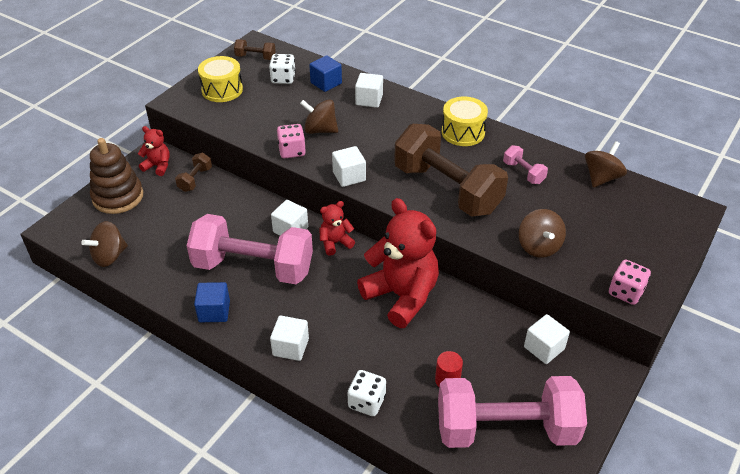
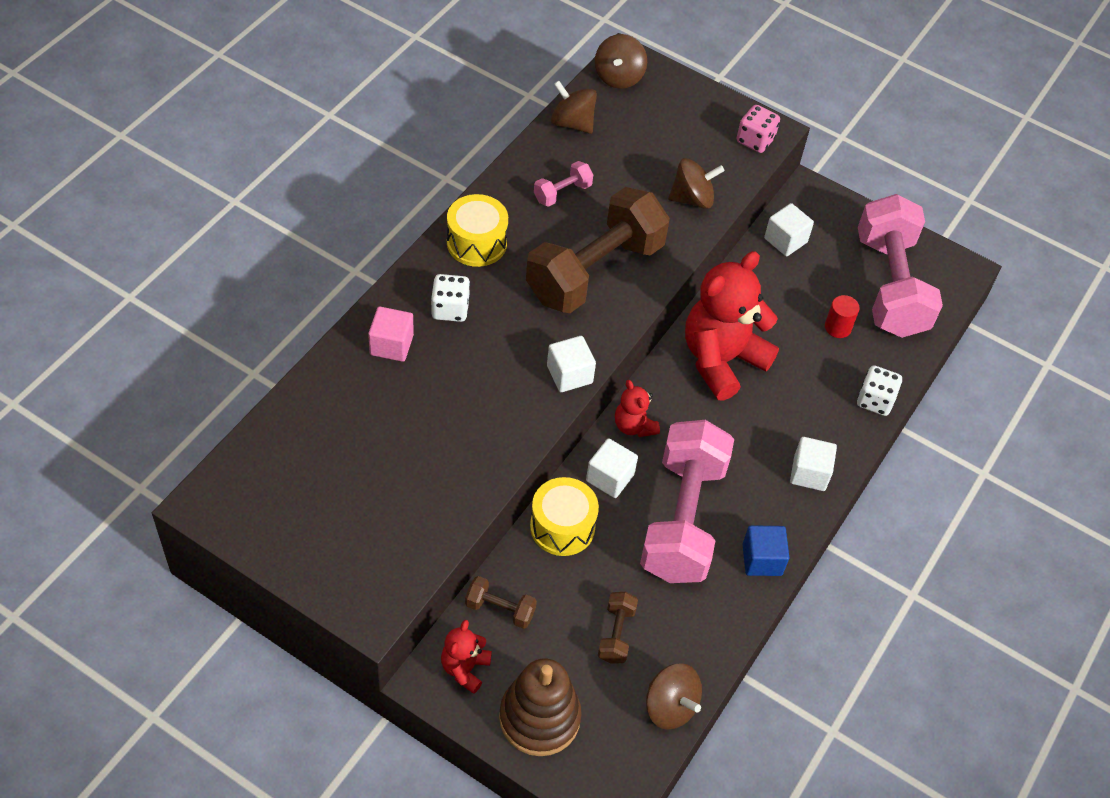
camera: 95 degrees left, 10 degrees up
yellow drum [198,56,243,102] -> yellow drum moved to [530,477,599,556]
brown dumbbell [234,39,276,60] -> brown dumbbell moved to [598,592,638,664]
white dice [269,54,296,84] -> white dice moved to [431,274,470,322]
pink dice [277,124,306,158] -> none
brown spinning top [300,99,338,134] -> brown spinning top moved to [595,34,647,89]
blue cube [309,55,342,92] -> none
white cube [355,73,383,108] -> pink cube [368,307,414,362]

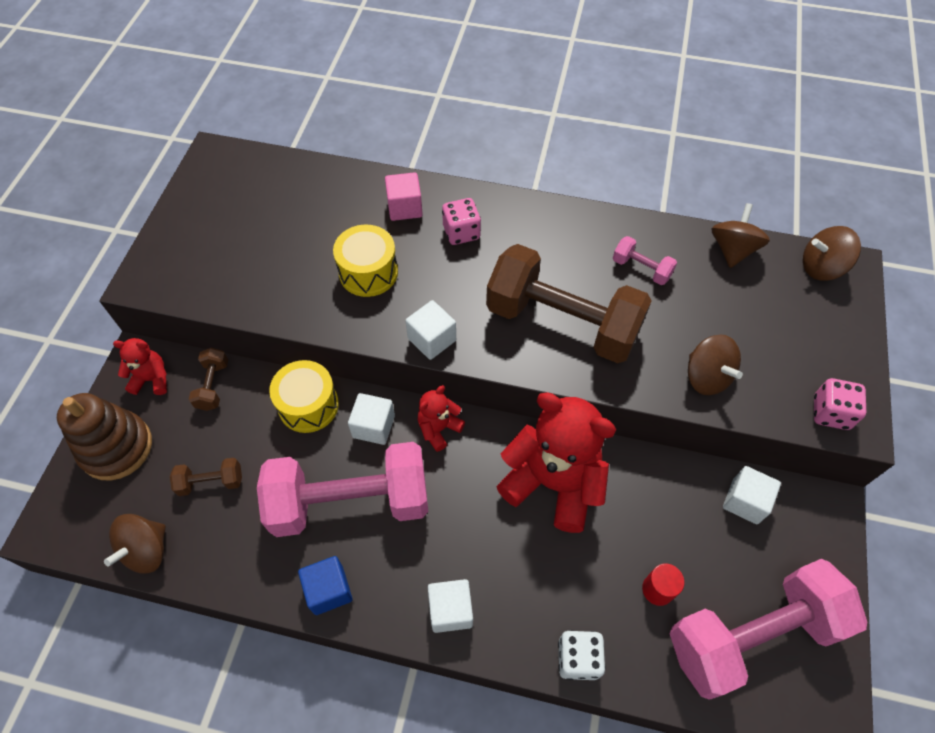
camera: 75 degrees right, 5 degrees up
white dice [431,274,470,322] -> pink dice [442,198,481,245]
yellow drum [447,194,508,267] -> yellow drum moved to [333,225,398,297]

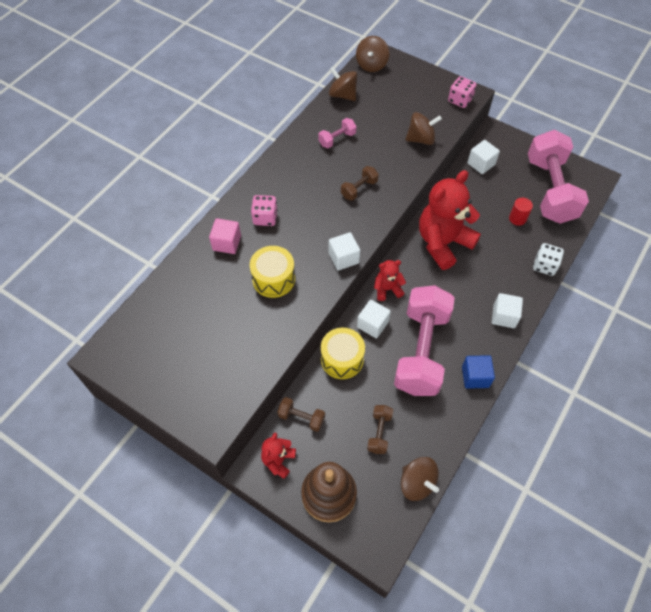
camera: 70 degrees left, 0 degrees up
red teddy bear [418,385,465,452] -> red teddy bear turned 105 degrees clockwise [374,260,406,301]
brown dumbbell [486,244,652,363] -> brown dumbbell [341,166,379,201], size x0.41

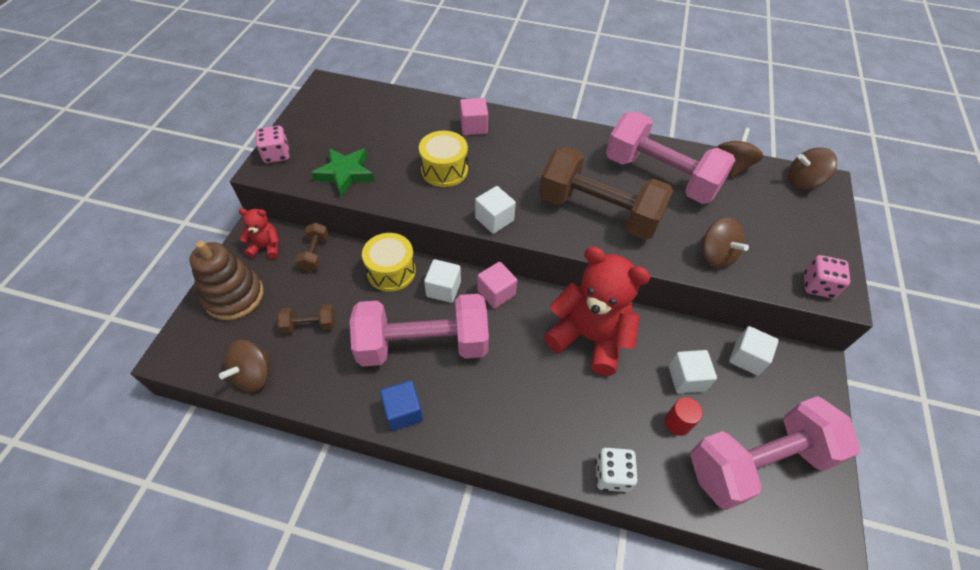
camera: 70 degrees right, 5 degrees down
pink dice [251,195,278,226] -> pink dice moved to [256,126,290,163]
pink dumbbell [318,118,356,148] -> pink dumbbell [606,112,736,204], size x2.42
brown dumbbell [341,166,379,201] -> brown dumbbell [539,147,673,240], size x2.42
red teddy bear [374,260,406,301] -> pink cube [477,262,517,308]
white cube [492,293,523,328] -> white cube moved to [669,350,717,393]
none -> green star [311,148,375,197]

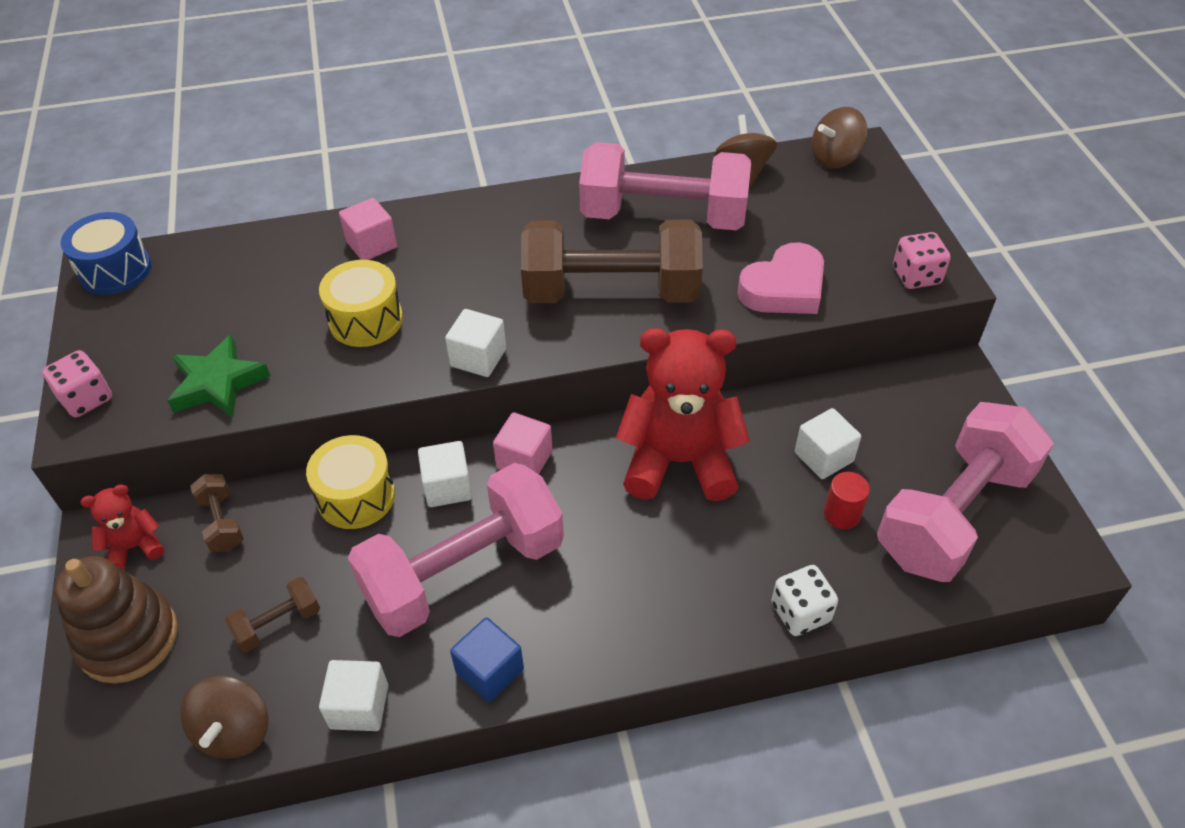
camera: 25 degrees left, 5 degrees down
brown spinning top [701,218,749,268] -> pink heart [738,242,824,314]
white cube [729,326,779,376] -> white cube moved to [319,660,388,731]
none -> blue drum [61,212,151,295]

